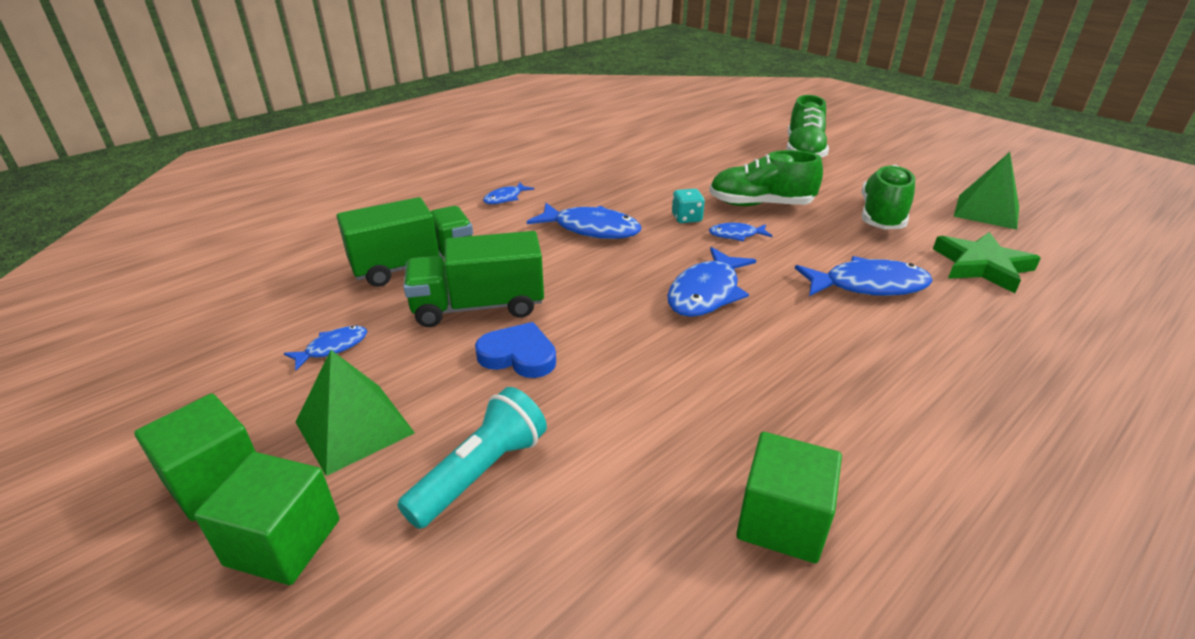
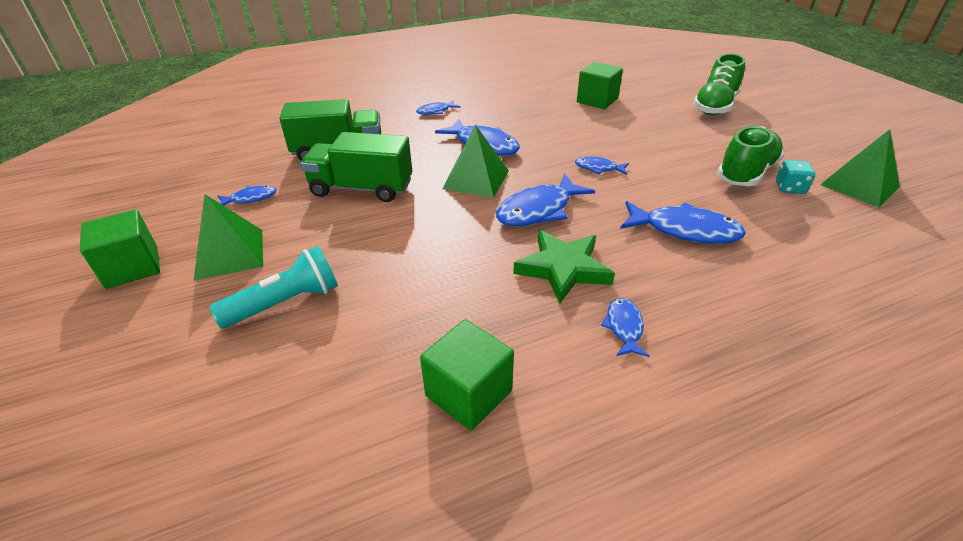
camera: 20 degrees right, 5 degrees up
green cube [194,452,339,585] -> green cube moved to [577,62,623,109]
blue heart [475,322,556,378] -> none
turquoise dice [672,189,705,223] -> turquoise dice moved to [776,160,815,194]
green shoe [709,150,823,206] -> none
green star [933,232,1041,293] -> green star moved to [513,230,615,303]
none -> green pyramid [443,125,509,198]
none -> blue fish [601,298,650,357]

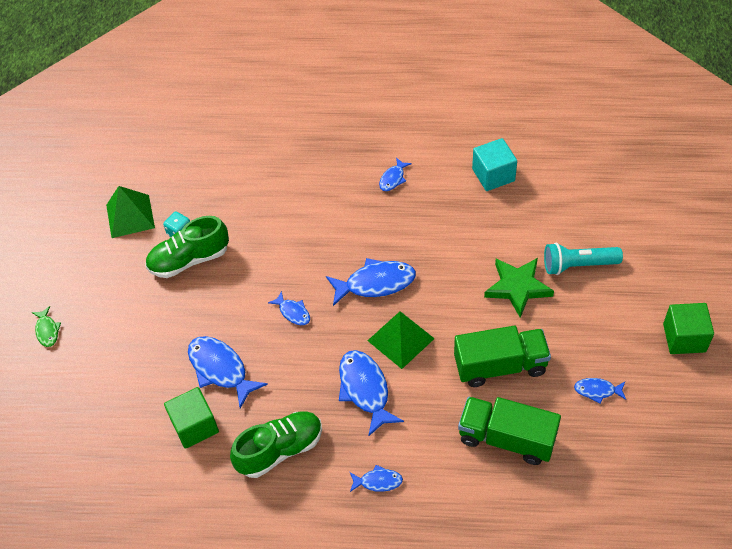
camera: 150 degrees left, 15 degrees up
green pyramid [194,194,263,281] -> none
green truck [300,132,412,202] -> green truck turned 45 degrees counterclockwise [454,326,551,387]
green cube [420,319,514,431] -> turquoise cube [472,138,517,191]
green star [513,230,615,303] -> green star moved to [484,258,554,318]
blue fish [620,201,746,244] -> blue fish moved to [188,336,268,408]
green shoe [693,53,745,115] -> green shoe moved to [230,411,322,478]
none -> green fish [32,306,61,347]

